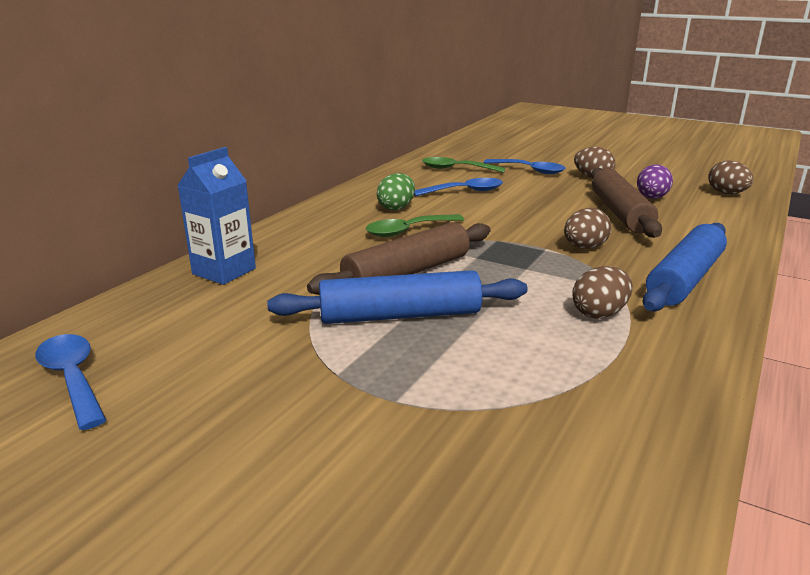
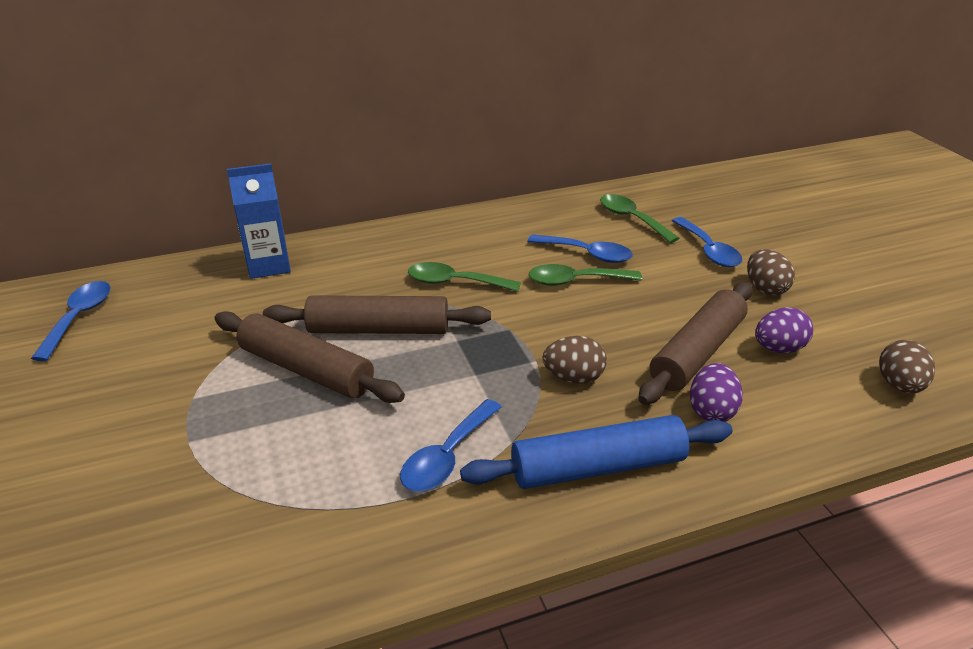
camera: 40 degrees right, 10 degrees up
blue rolling pin [267,270,527,324] -> brown rolling pin [215,311,405,403]
green egg [377,173,415,210] -> none
brown egg [572,266,633,319] -> blue spoon [400,399,502,491]
none -> green spoon [529,264,642,286]
none -> purple egg [690,363,743,422]

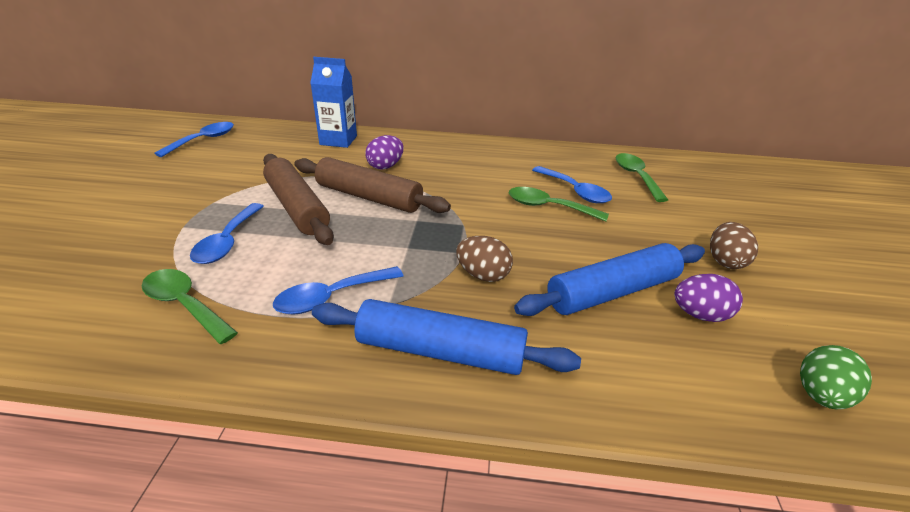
camera: 25 degrees right, 0 degrees up
green spoon [408,262,521,292] -> green spoon moved to [142,269,238,344]
brown rolling pin [639,282,753,405] -> blue rolling pin [514,243,705,316]
blue spoon [672,217,742,267] -> blue spoon moved to [190,203,264,264]
purple egg [690,363,743,422] -> purple egg moved to [365,135,404,170]
brown egg [879,340,935,393] -> green egg [800,345,872,409]

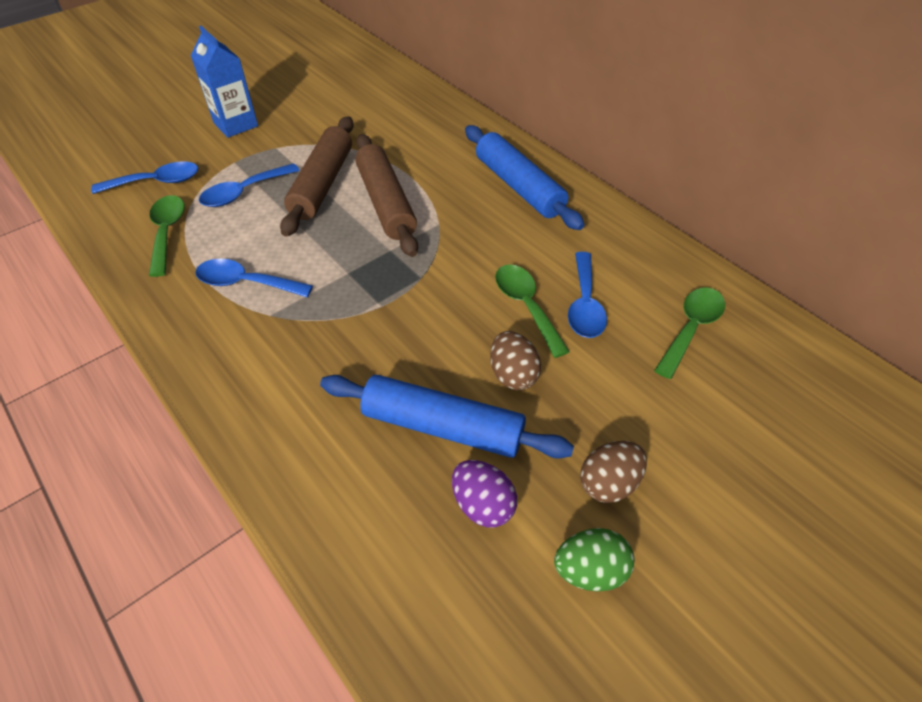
camera: 45 degrees right, 15 degrees up
blue spoon [154,122,234,157] -> blue spoon moved to [91,161,199,194]
blue carton [310,57,357,148] -> blue carton moved to [190,26,258,138]
blue rolling pin [312,299,581,375] -> blue rolling pin moved to [465,125,585,230]
purple egg [365,135,404,170] -> none
brown egg [456,236,513,282] -> brown egg moved to [490,331,541,390]
green egg [800,345,872,409] -> green egg moved to [554,528,634,592]

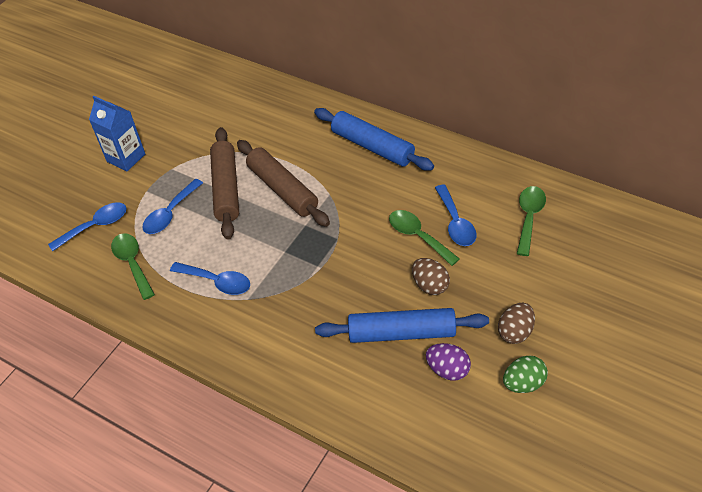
camera: 15 degrees left, 0 degrees up
blue spoon [195,259,313,297] -> blue spoon turned 150 degrees counterclockwise [170,262,250,295]

